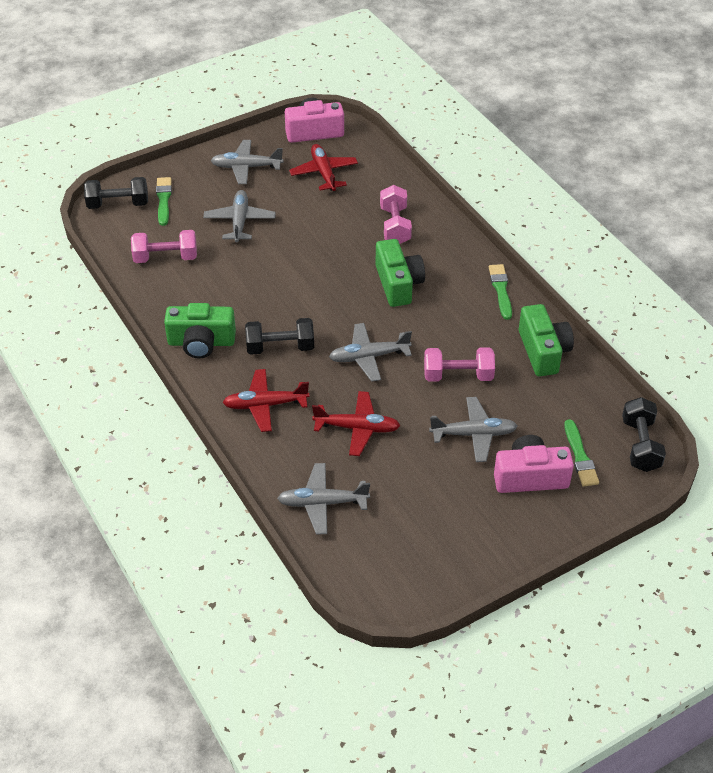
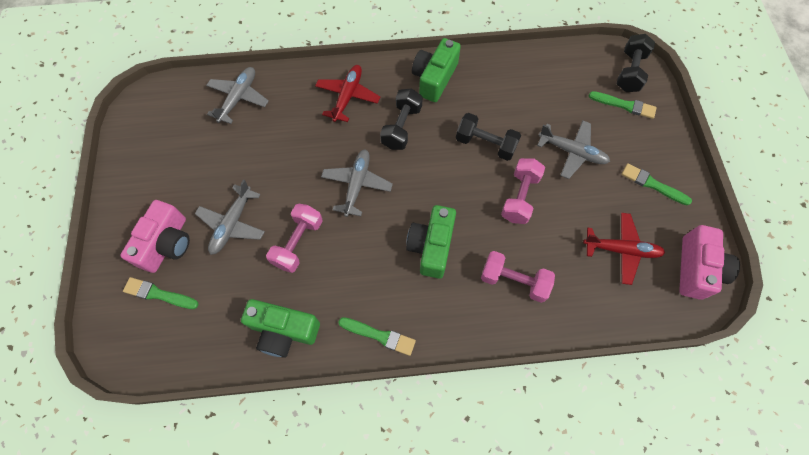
camera: 115 degrees right, 20 degrees up
pink dumbbell [131,230,197,263] -> pink dumbbell moved to [501,158,545,224]
grey plane [211,140,283,184] -> green brush [621,163,692,205]
red plane [312,391,400,456] -> none
green camera [376,239,425,307] -> green camera turned 90 degrees clockwise [406,205,456,279]
black dumbbell [622,397,666,472] -> black dumbbell moved to [456,113,521,161]

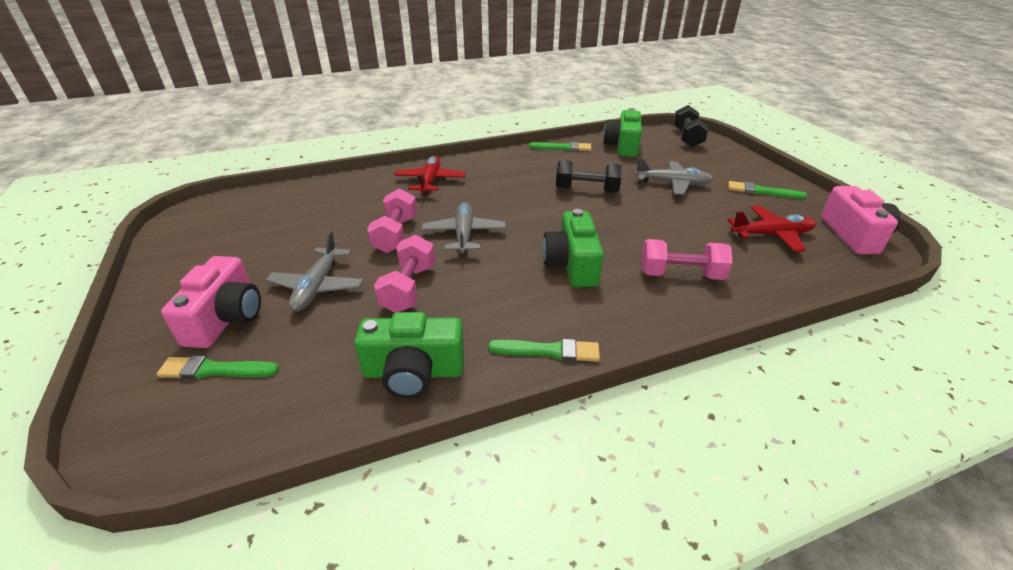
camera: 15 degrees left, 30 degrees down
grey plane [206,67,269,124] -> none
black dumbbell [380,89,423,150] -> none
green camera [412,38,461,102] -> green camera moved to [603,108,642,157]
pink dumbbell [501,158,545,224] -> pink dumbbell moved to [367,188,417,253]
green brush [589,91,657,119] -> green brush moved to [529,142,591,151]

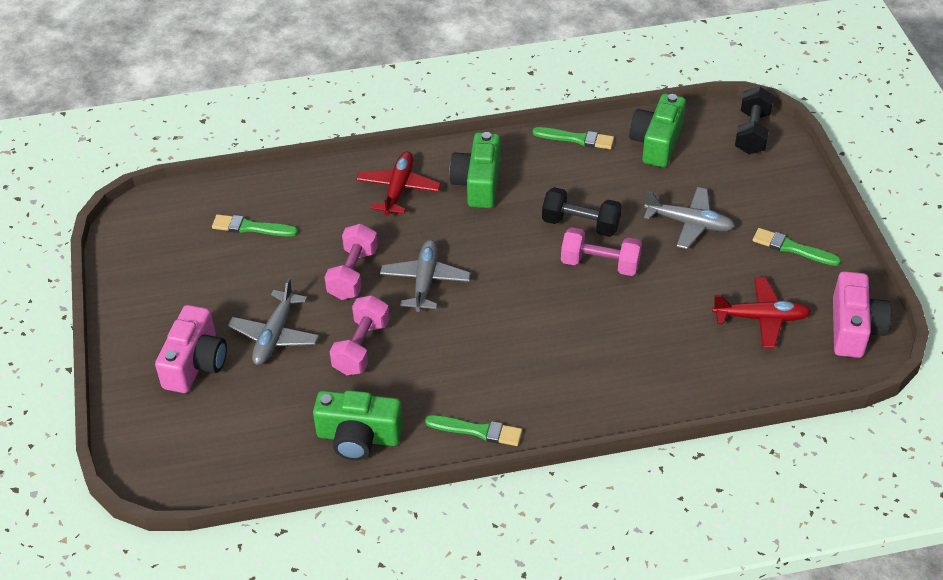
camera: 10 degrees right, 10 degrees up
green brush [157,356,279,379] -> green brush moved to [212,214,298,237]
green camera [543,209,604,287] -> green camera moved to [449,132,500,208]
pink dumbbell [641,239,732,280] -> pink dumbbell moved to [561,227,642,276]

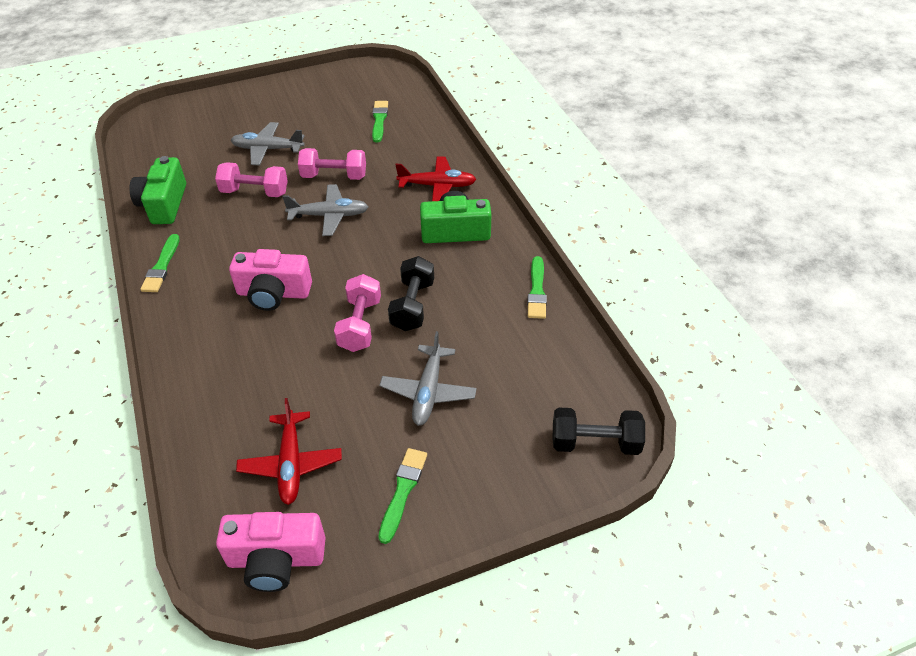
camera: 80 degrees right, 0 degrees up
pink camera [155,305,227,393] -> pink camera moved to [229,249,312,311]
green camera [629,94,686,167] -> none

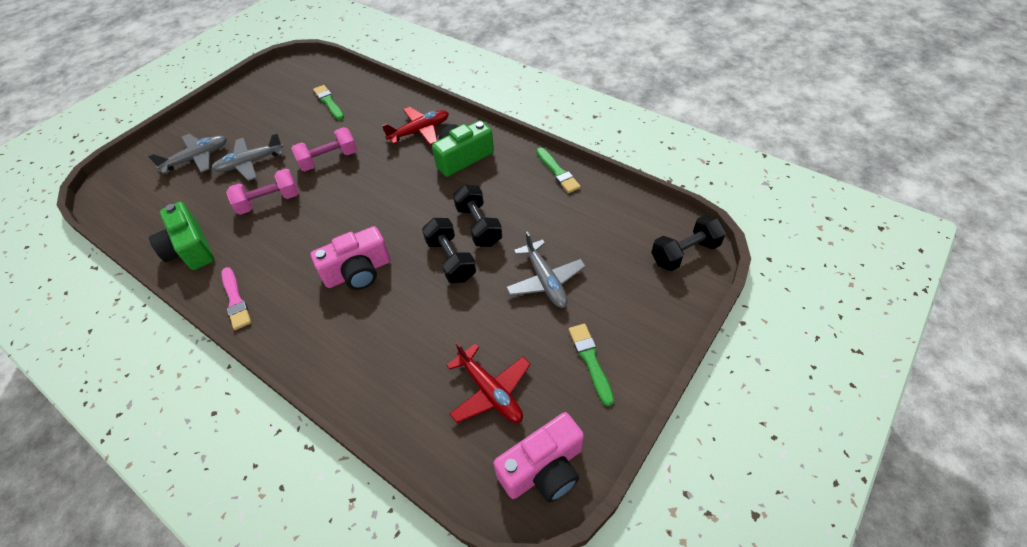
camera: 30 degrees left, 5 degrees up
green brush [140,234,180,292] -> pink brush [221,267,251,330]
grey plane [282,184,368,236] -> grey plane moved to [148,134,227,174]
pink dumbbell [334,274,381,352] -> black dumbbell [422,218,476,283]

